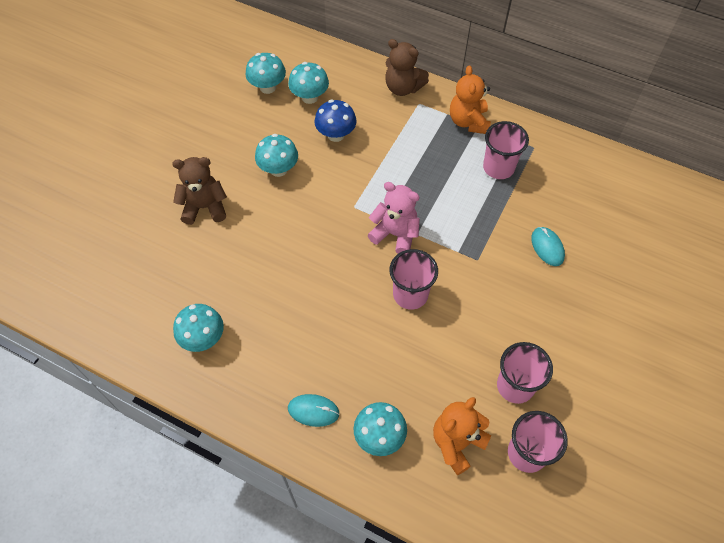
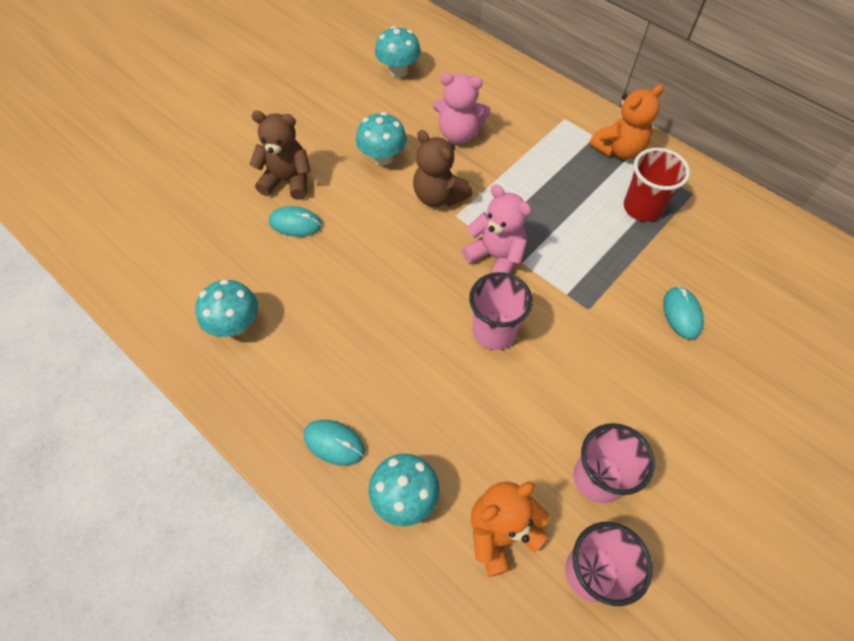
camera: 15 degrees right, 0 degrees up
turquoise mushroom [288,62,329,104] -> none
blue mushroom [315,100,357,142] -> pink teddy bear [433,73,491,144]
brown teddy bear [385,39,429,96] -> brown teddy bear moved to [413,130,472,207]
orange teddy bear [450,65,491,134] -> orange teddy bear turned 135 degrees counterclockwise [589,84,664,159]
pink cup [483,121,529,179] -> red cup [624,148,690,222]
none -> turquoise mouse [269,206,322,237]

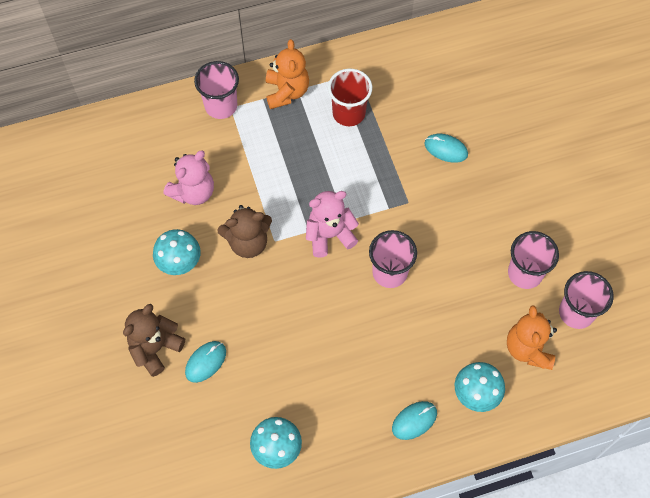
camera: 60 degrees left, 5 degrees up
turquoise mushroom [375,26,421,78] -> none
none -> pink cup [194,61,239,119]

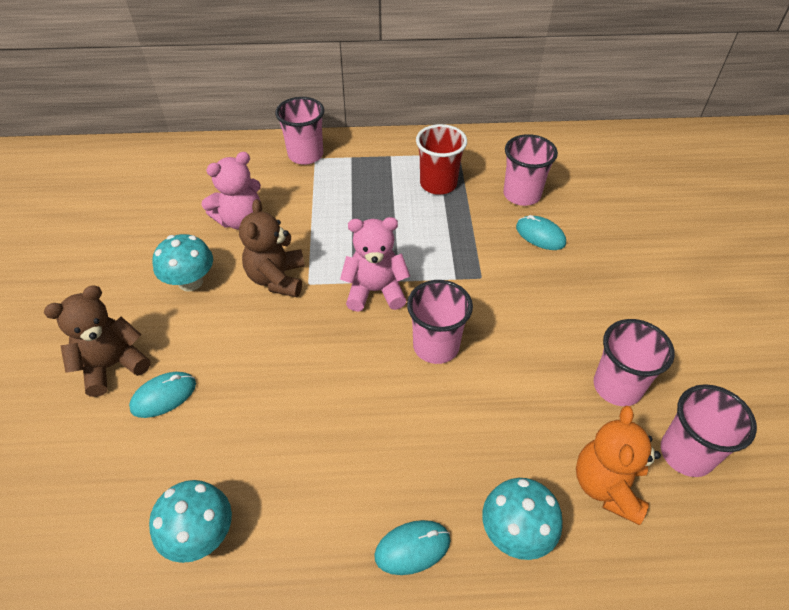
camera: 15 degrees right, 15 degrees down
brown teddy bear [217,205,272,258] -> brown teddy bear turned 90 degrees clockwise [239,199,305,297]
orange teddy bear [266,39,309,109] -> none
none -> pink cup [503,134,558,206]

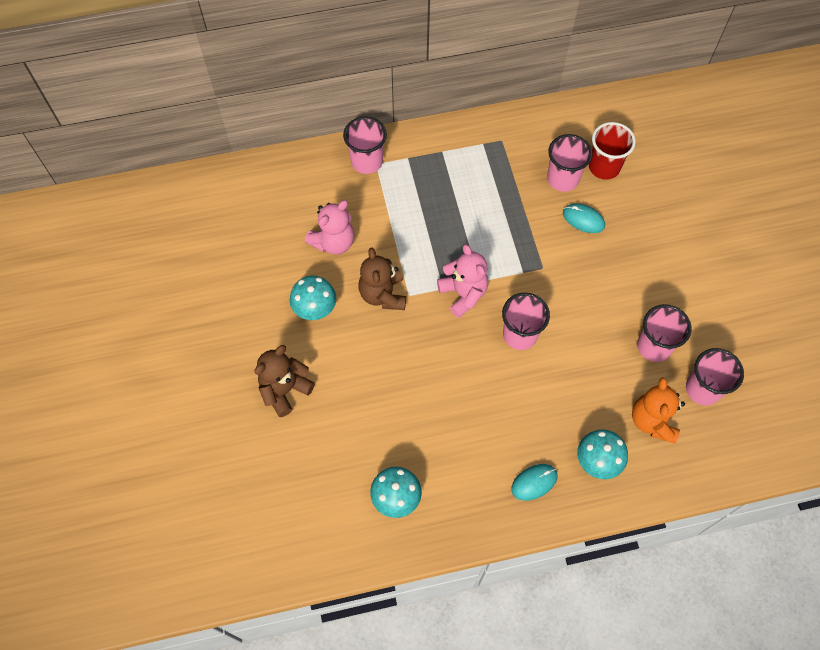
camera: 10 degrees left, 15 degrees up
turquoise mouse [129,372,196,418] -> none
pink teddy bear [340,217,410,312] -> pink teddy bear turned 75 degrees clockwise [437,244,488,318]
red cup [416,124,467,195] -> red cup moved to [589,122,636,180]

